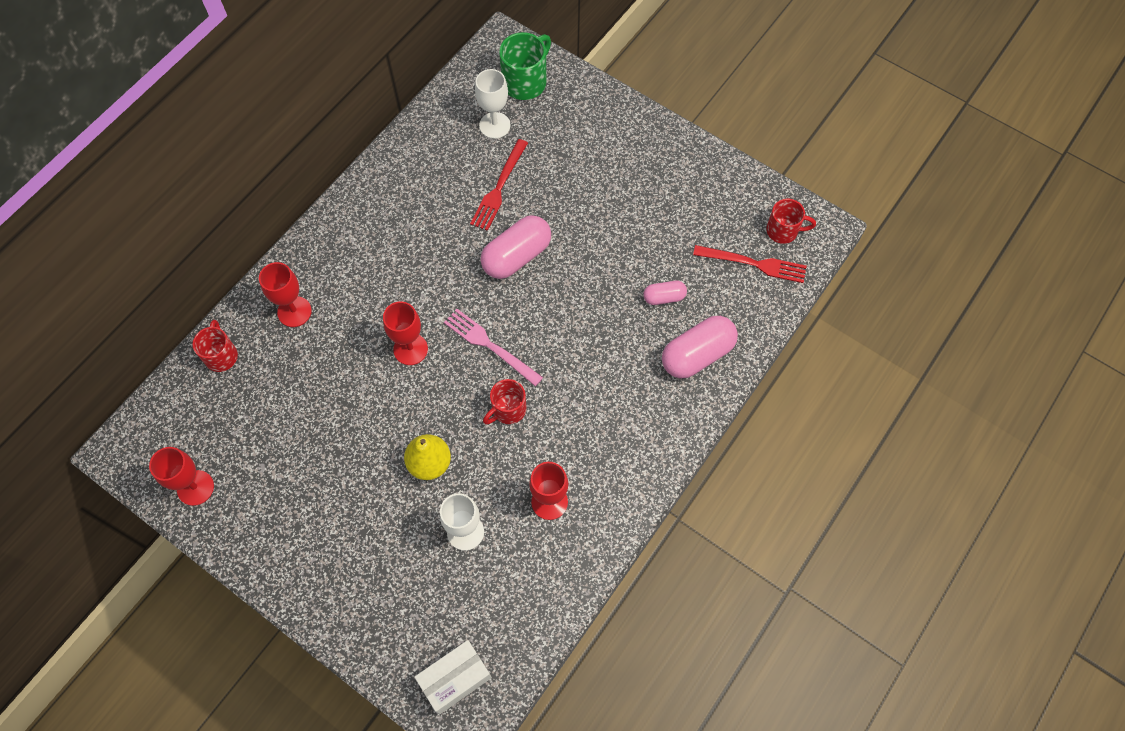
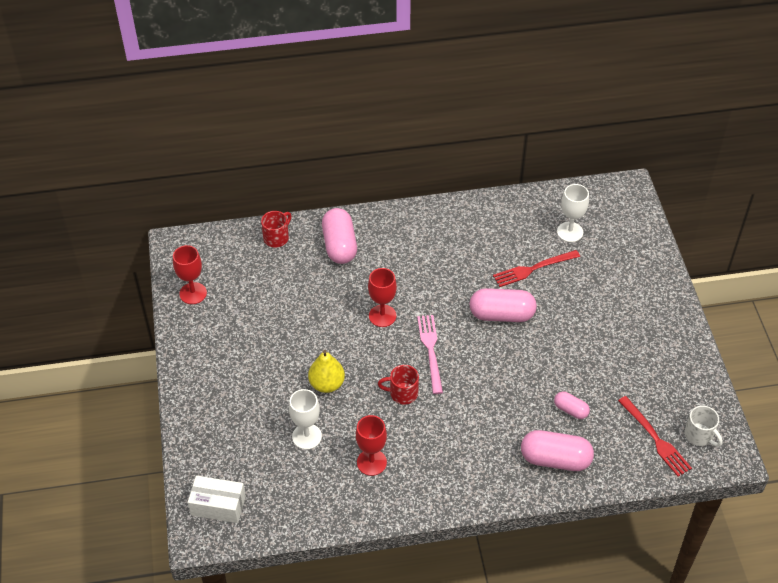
camera: 45 degrees right, 15 degrees down
red goblet [259,262,312,327] -> pink capsule [322,208,357,264]
green mug [499,32,551,100] -> none
red mug [766,199,816,244] -> white mug [685,405,723,447]

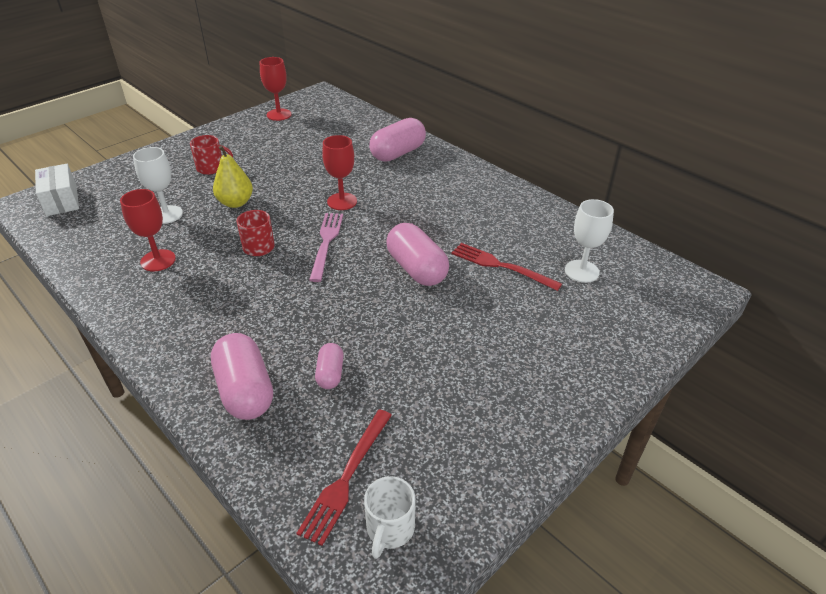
camera: 55 degrees right, 10 degrees down
red mug [261,211,291,248] -> red mug moved to [190,135,233,175]
pink fork [417,315,443,394] -> pink fork turned 45 degrees counterclockwise [309,213,343,282]

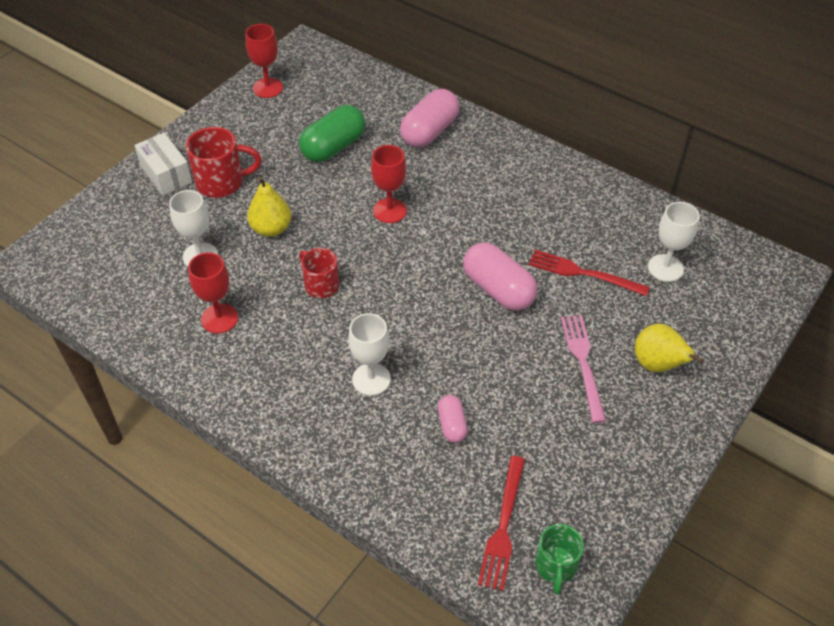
camera: 10 degrees left, 10 degrees up
white box [35,164,79,216] -> white box moved to [134,133,192,196]
red mug [190,135,233,175] -> red mug [186,127,262,198], size x1.50
pink capsule [211,333,273,420] -> none
pink fork [309,213,343,282] -> pink fork moved to [561,315,606,423]
white mug [364,476,416,559] -> green mug [535,524,584,595]
none -> green capsule [299,105,365,162]
none -> white goblet [348,313,391,396]
none -> yellow pear [635,323,704,372]

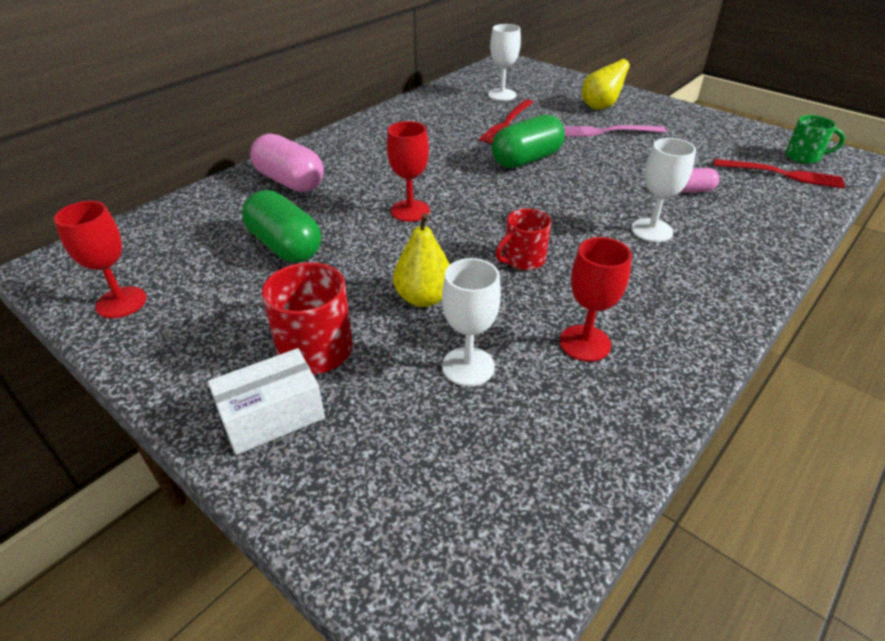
camera: 85 degrees left, 10 degrees down
pink capsule [463,242,537,311] -> green capsule [492,114,565,168]

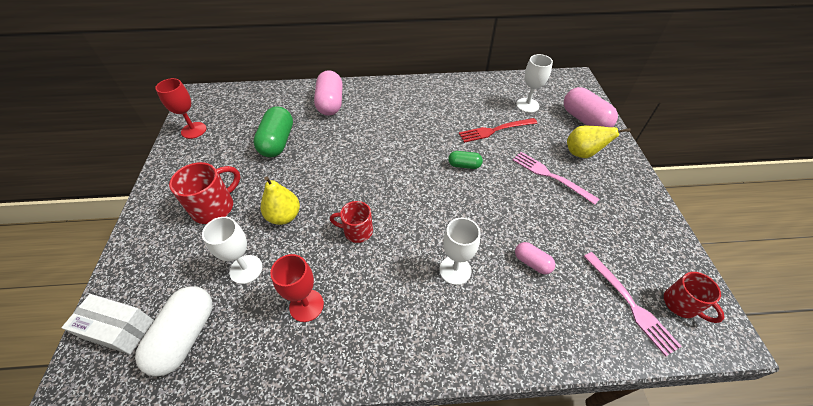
camera: 45 degrees right, 10 degrees up
white box [208,348,325,455] -> white box moved to [61,294,154,354]
red goblet [387,121,430,222] -> none
green capsule [492,114,565,168] -> green capsule [448,151,483,169], size x0.54
red fork [714,159,845,189] -> pink fork [584,252,682,357]
green mug [786,115,846,164] -> red mug [664,272,724,323]
none -> white capsule [135,286,213,377]
none -> pink capsule [564,87,618,127]

